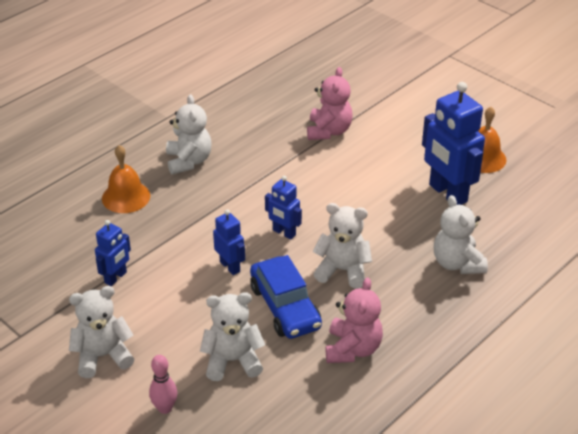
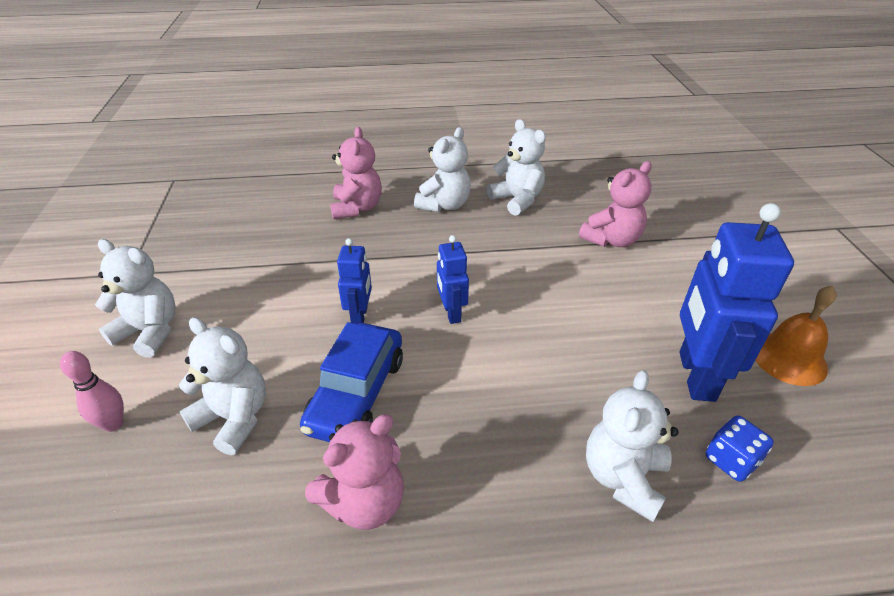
camera: 40 degrees right, 0 degrees up
blue robot [95,220,131,286] -> none
orange bell [102,145,150,213] -> pink teddy bear [330,127,382,220]
white teddy bear [312,203,372,288] -> white teddy bear moved to [487,119,546,216]
none -> blue dice [706,415,774,482]

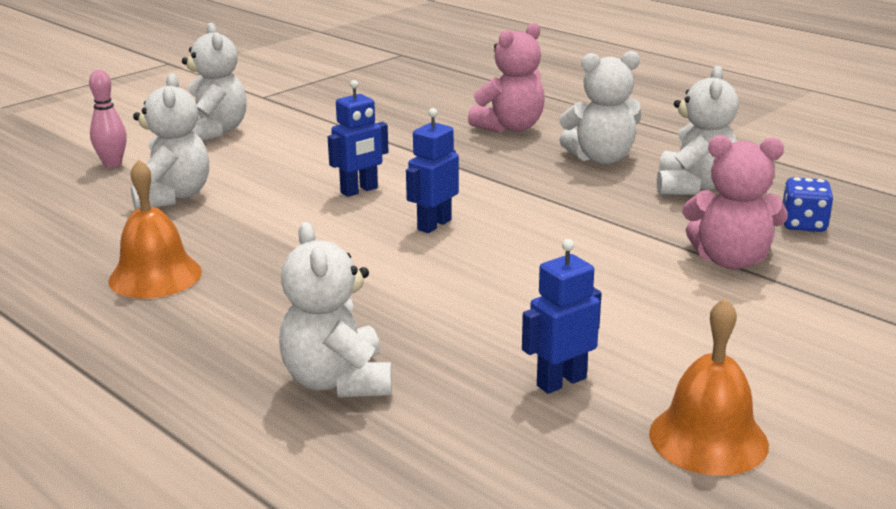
camera: 50 degrees right, 15 degrees down
blue car [300,322,403,442] -> none
pink teddy bear [305,414,404,530] -> orange bell [108,159,202,299]
white teddy bear [586,370,679,522] -> white teddy bear turned 90 degrees counterclockwise [279,222,392,398]
blue robot [679,203,794,402] -> blue robot [522,239,602,394], size x0.53
blue dice [706,415,774,482] -> blue dice moved to [783,177,833,232]

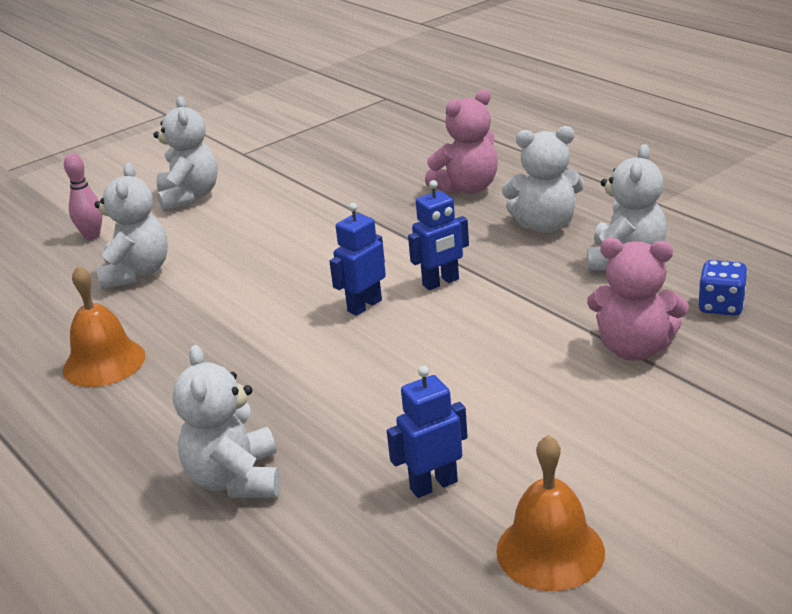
camera: 10 degrees right, 5 degrees up
blue robot [328,80,389,197] -> blue robot moved to [408,180,469,290]

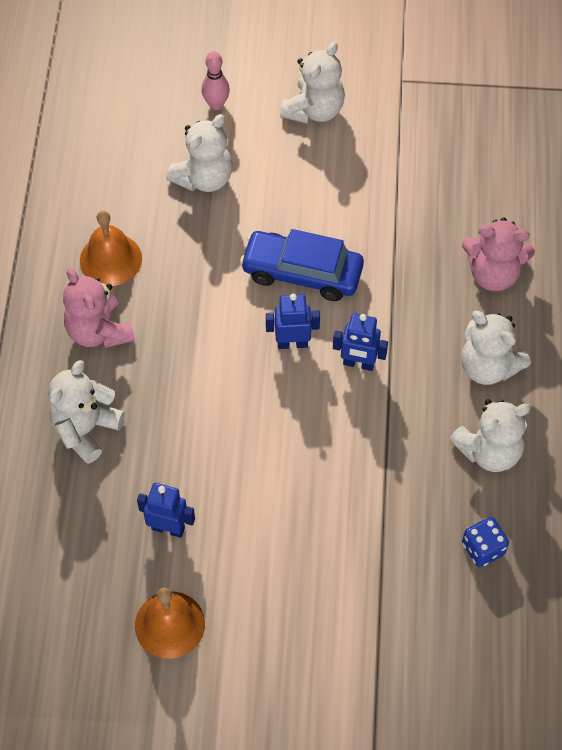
camera: 40 degrees right, 30 degrees up
pink teddy bear [587,238,689,361] -> pink teddy bear moved to [63,268,135,348]
none -> blue car [240,229,364,301]

